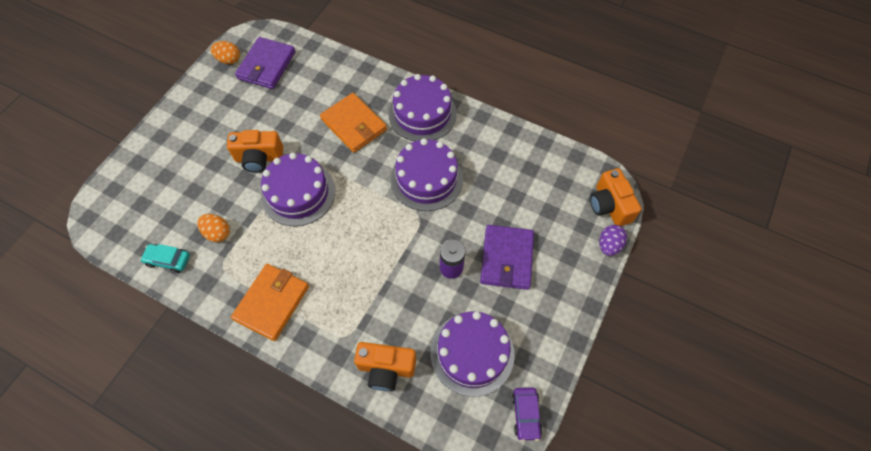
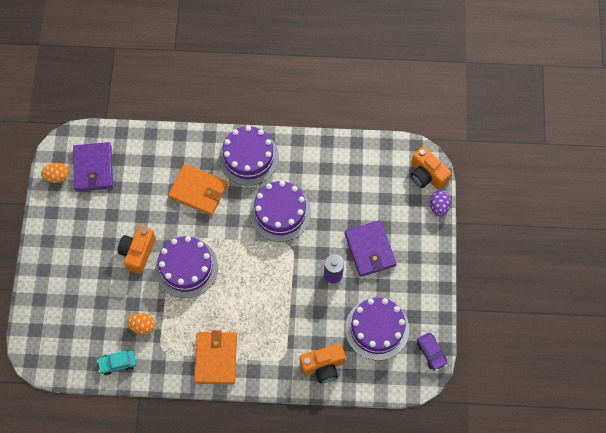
camera: 25 degrees left, 5 degrees up
orange camera [227,130,283,173] -> orange camera turned 135 degrees clockwise [118,226,156,274]

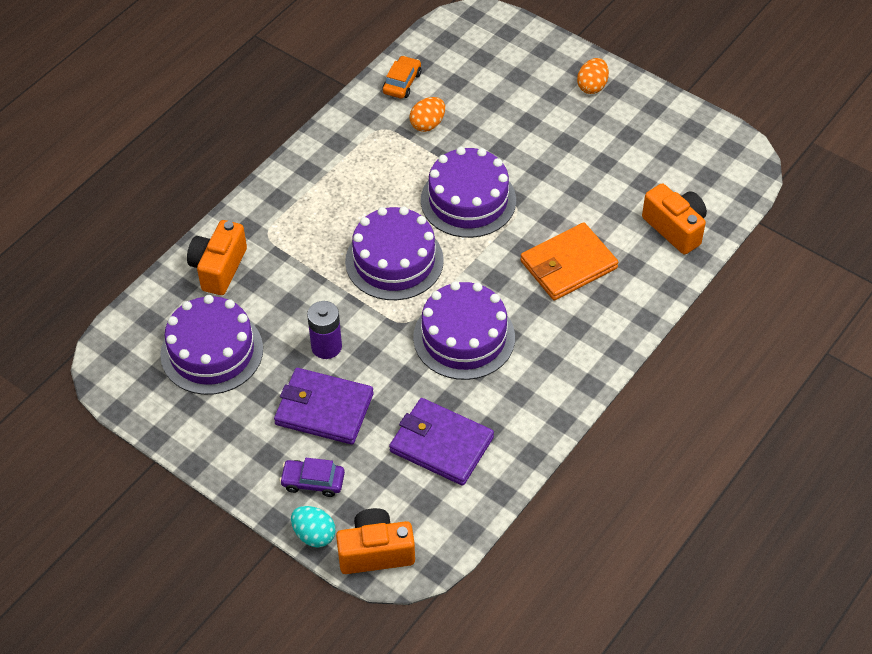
camera: 125 degrees right, 15 degrees down
orange egg [41,163,69,183] -> orange egg moved to [577,58,609,94]
purple wallet [73,142,113,192] -> purple wallet moved to [389,398,494,486]
turquoise car [97,350,136,375] -> orange car [383,56,421,99]
orange camera [118,226,156,274] -> orange camera moved to [642,183,707,255]
orange wallet [194,330,237,384] -> none
purple cake [219,126,279,186] -> purple cake moved to [345,207,444,300]
purple car [417,333,447,371] -> purple car moved to [280,458,345,497]
purple egg [430,191,450,217] -> turquoise egg [291,506,336,547]

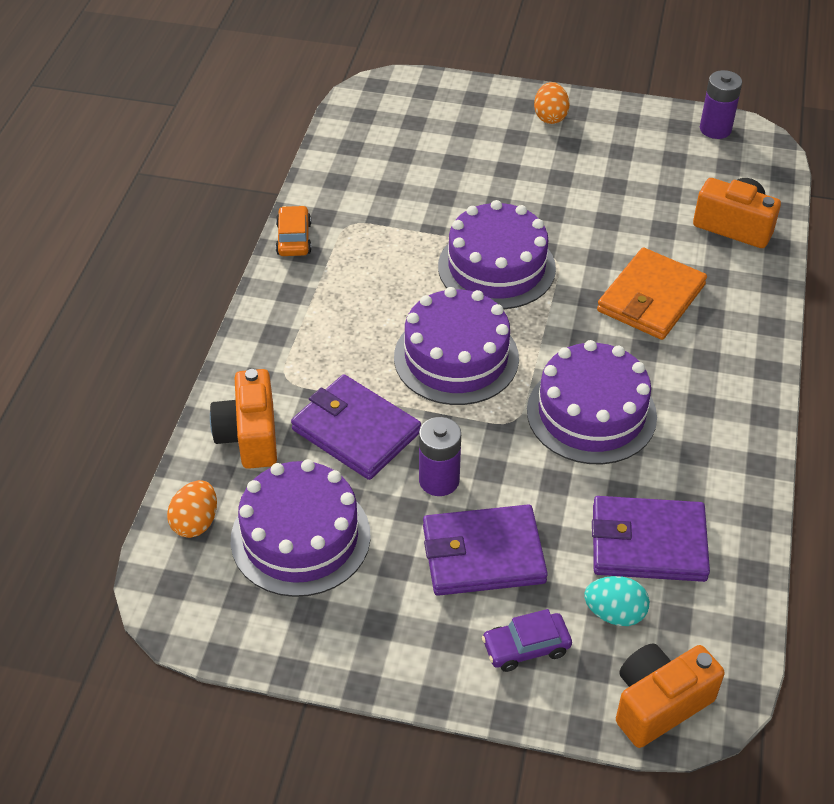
camera: 25 degrees left, 5 degrees down
turquoise egg [291,506,336,547] -> turquoise egg moved to [584,576,650,626]
orange car [383,56,421,99] -> orange car moved to [276,205,312,256]
orange egg [410,97,445,132] -> orange egg moved to [167,480,217,538]
none -> purple wallet [291,374,421,480]
none -> purple battery [700,70,742,139]

